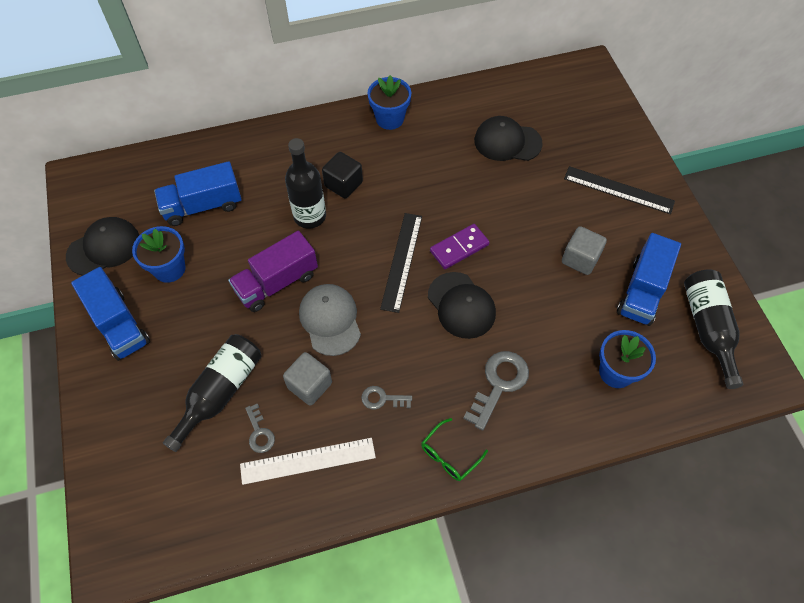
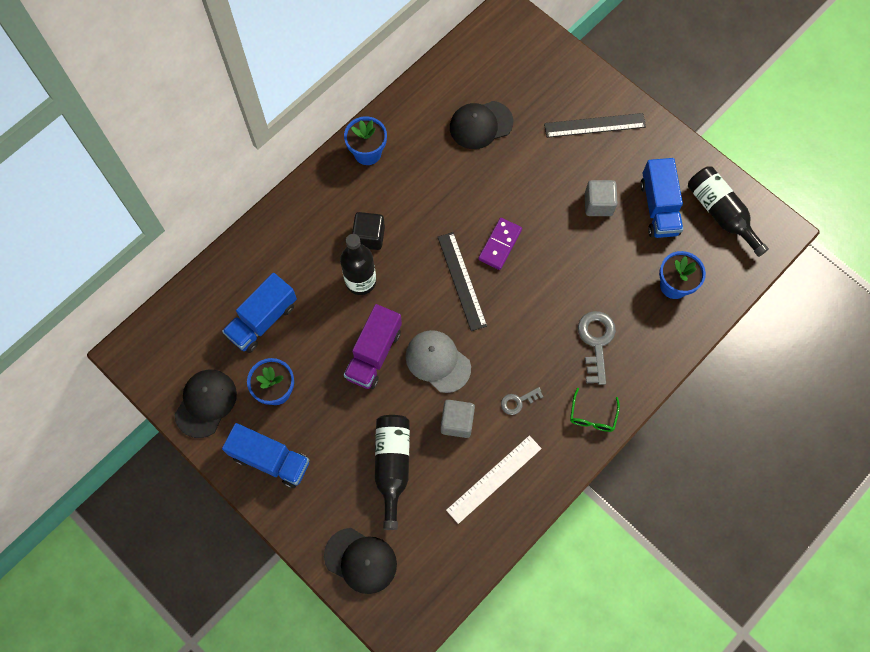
camera: 30 degrees left, 10 degrees up
grey key [245,403,275,453] -> none
black cap [428,272,496,339] -> black cap moved to [324,528,397,594]

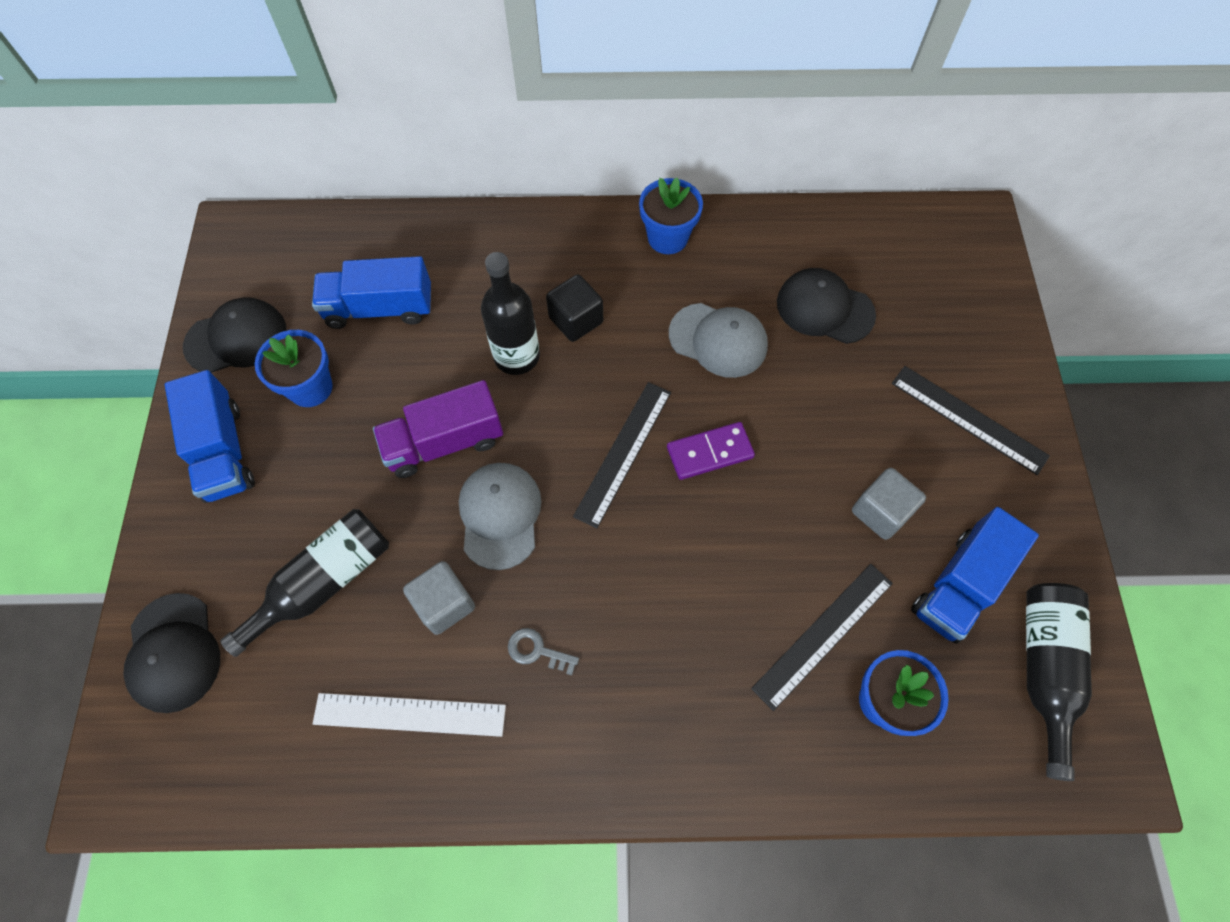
camera: 45 degrees right, 5 degrees down
green glasses [570,388,620,432] -> none
grey key [578,311,616,385] -> none
none -> grey cap [669,303,768,378]
none -> black ruler [751,564,893,711]

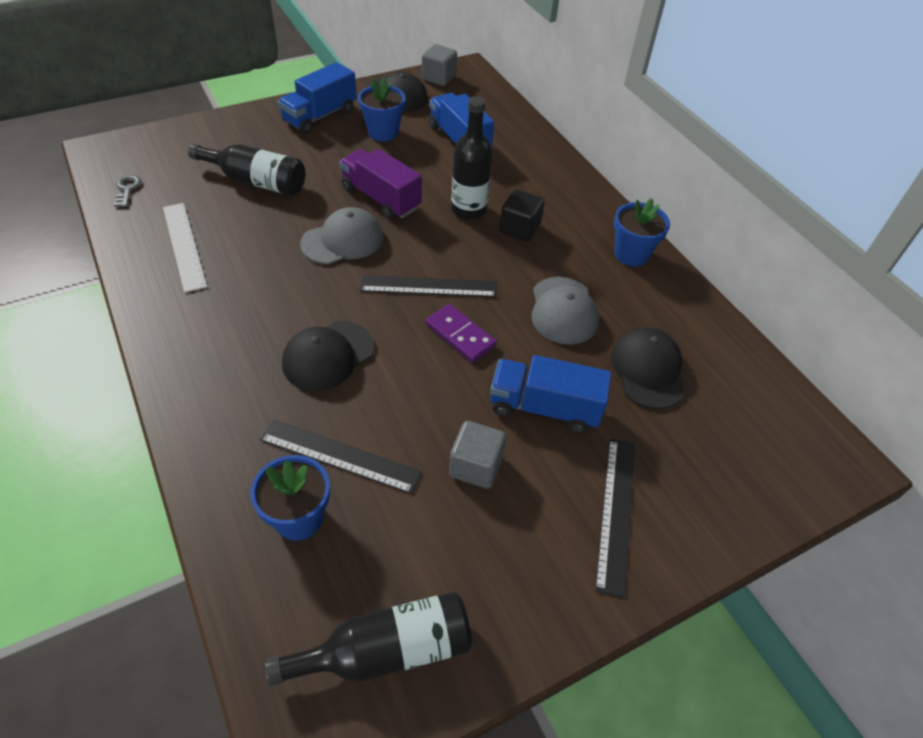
camera: 60 degrees right, 15 degrees down
black cap [123,593,220,713] -> black cap moved to [282,321,374,391]
grey cube [403,561,475,635] -> grey cube moved to [422,44,457,86]
grey key [508,628,579,675] -> grey key moved to [114,175,141,207]
blue truck [911,507,1039,643] -> blue truck moved to [490,355,612,433]

